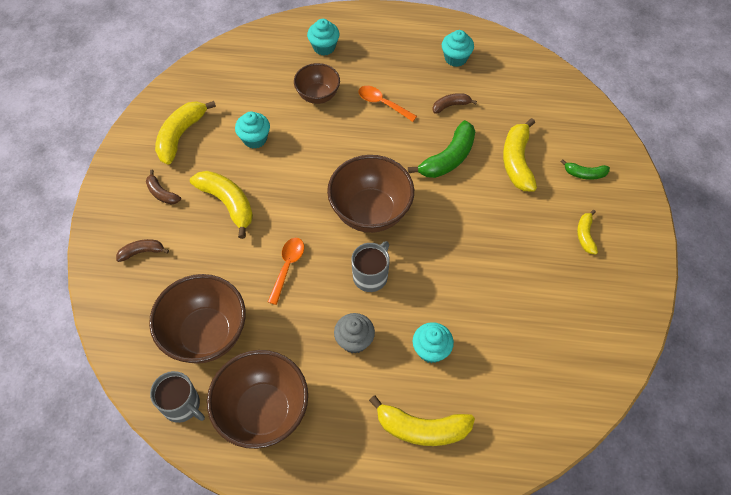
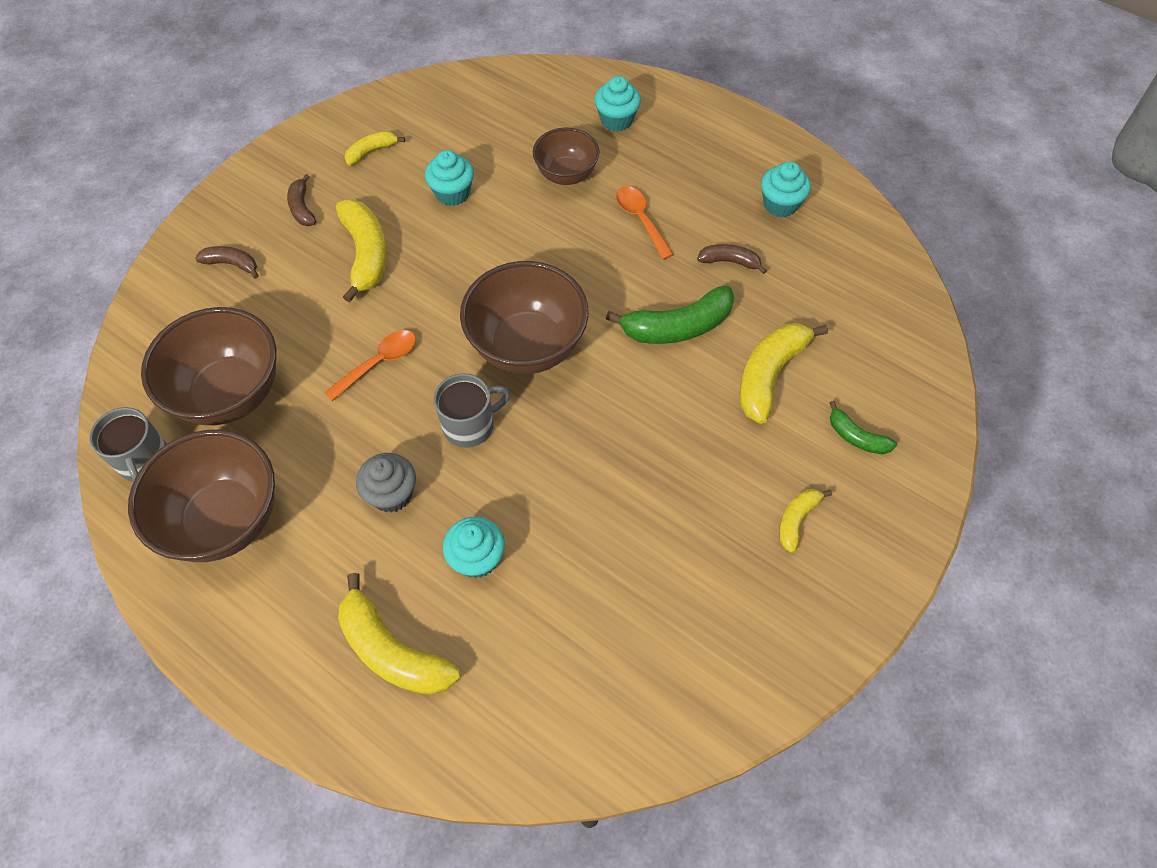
camera: 30 degrees right, 0 degrees up
yellow banana [155,101,216,165] -> yellow banana [345,131,405,166], size x0.55

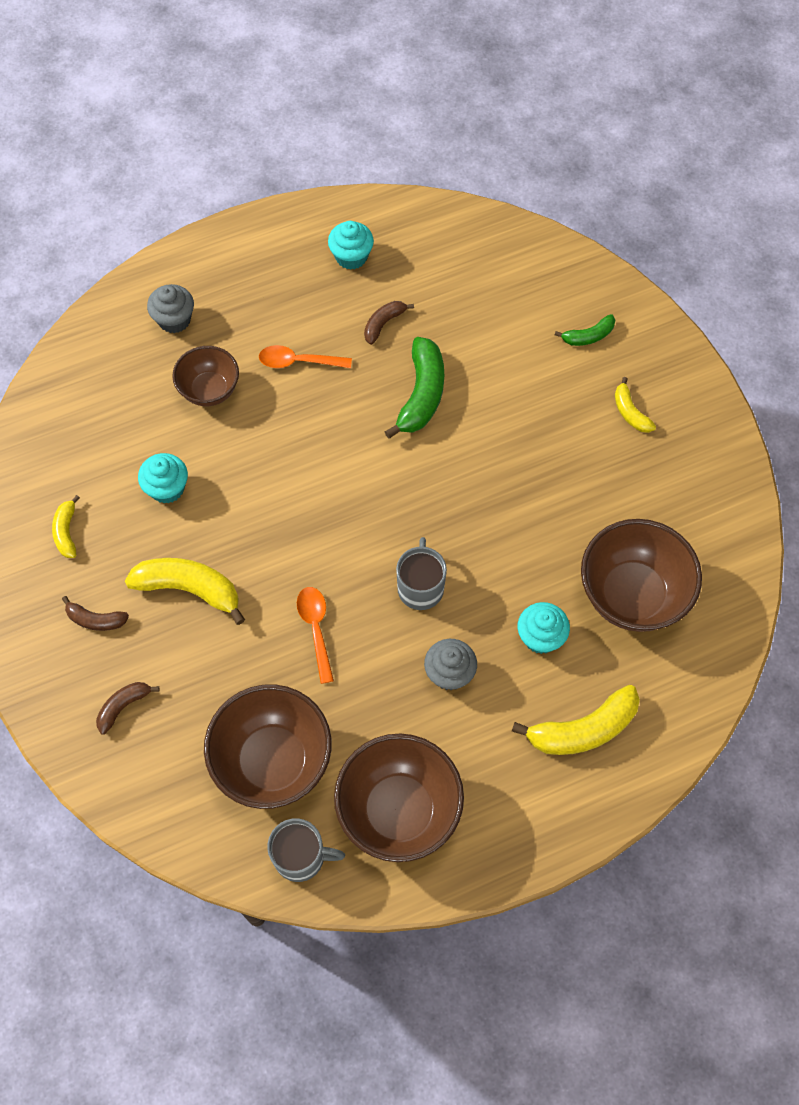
camera: 60 degrees left, 5 degrees up
brown bowl [460,261,588,374] -> brown bowl moved to [581,519,702,632]
turquoise cupcake [594,76,641,132] -> grey cupcake [147,284,194,333]
yellow banana [740,323,828,424] -> none

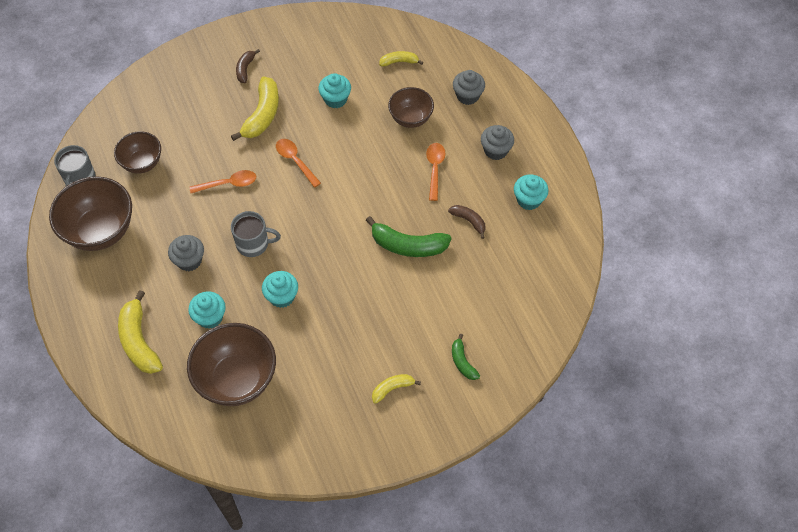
camera: 90 degrees right, 5 degrees down
yellow banana [52,495,80,558] -> yellow banana moved to [379,51,423,67]
brown banana [96,682,160,735] -> none
brown bowl [204,684,331,809] -> brown bowl [114,131,161,174], size x0.60
none -> turquoise cupcake [262,271,298,308]
none -> orange spoon [276,139,321,188]
none -> grey cupcake [481,125,514,160]

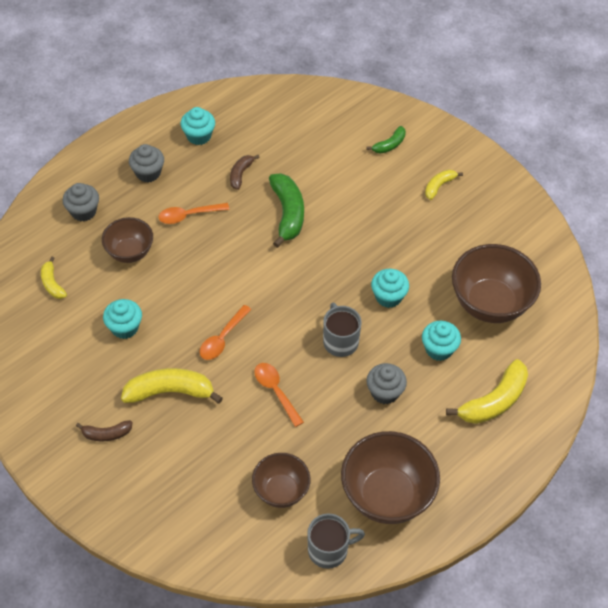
camera: 110 degrees left, 5 degrees down
yellow banana [372,374,421,404] -> yellow banana turned 90 degrees clockwise [425,170,463,200]

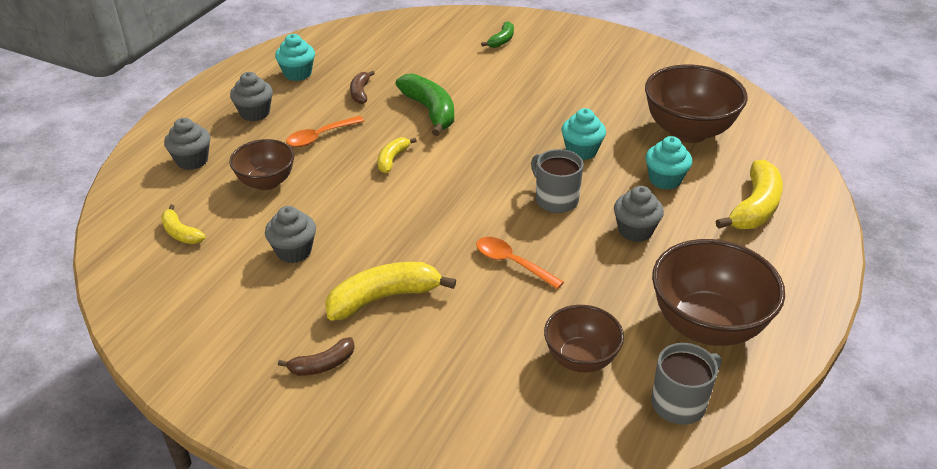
camera: 20 degrees left, 15 degrees down
turquoise cupcake [103,299,142,339] -> grey cupcake [265,206,316,263]
orange spoon [200,305,251,360] -> none
yellow banana [425,170,463,200] -> yellow banana moved to [378,137,417,173]

